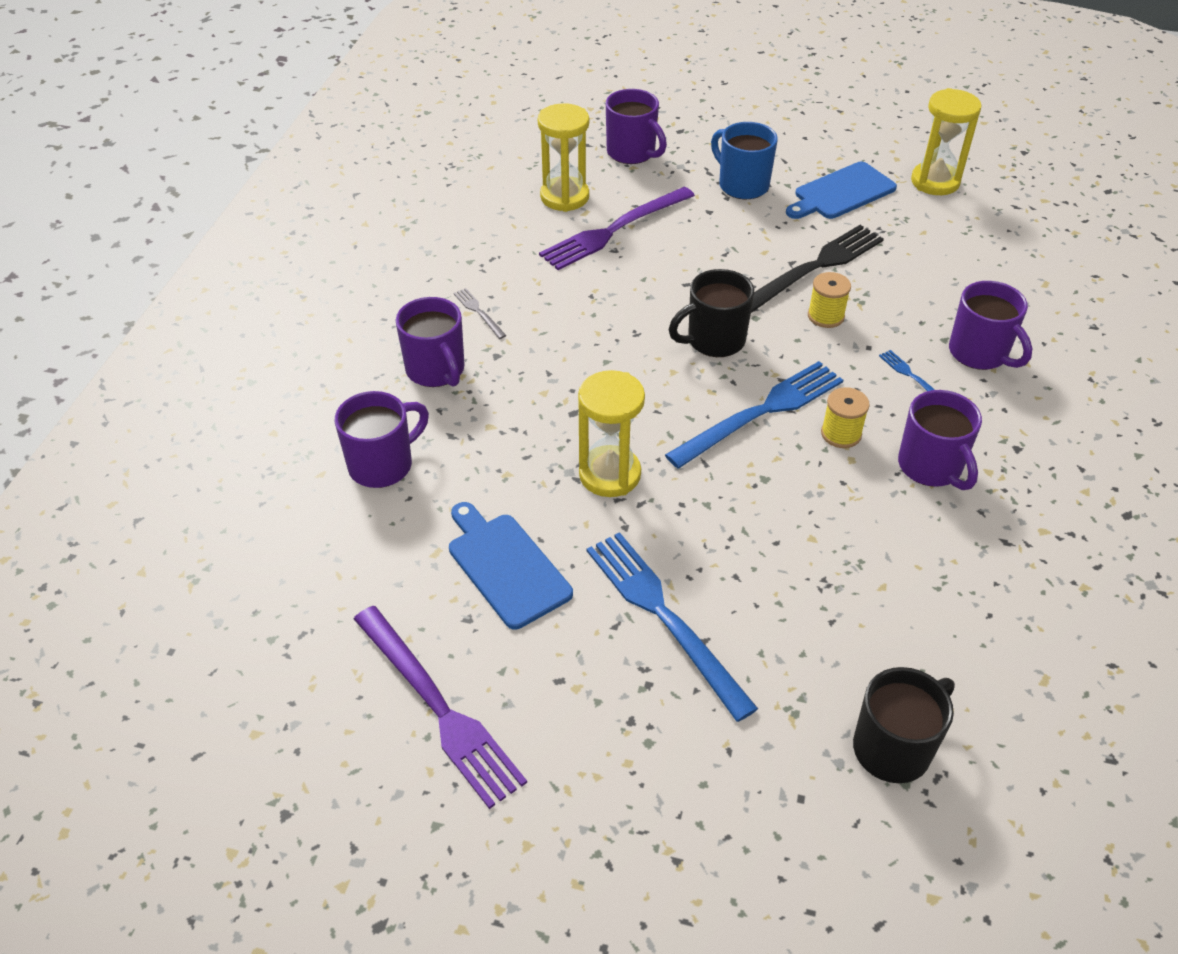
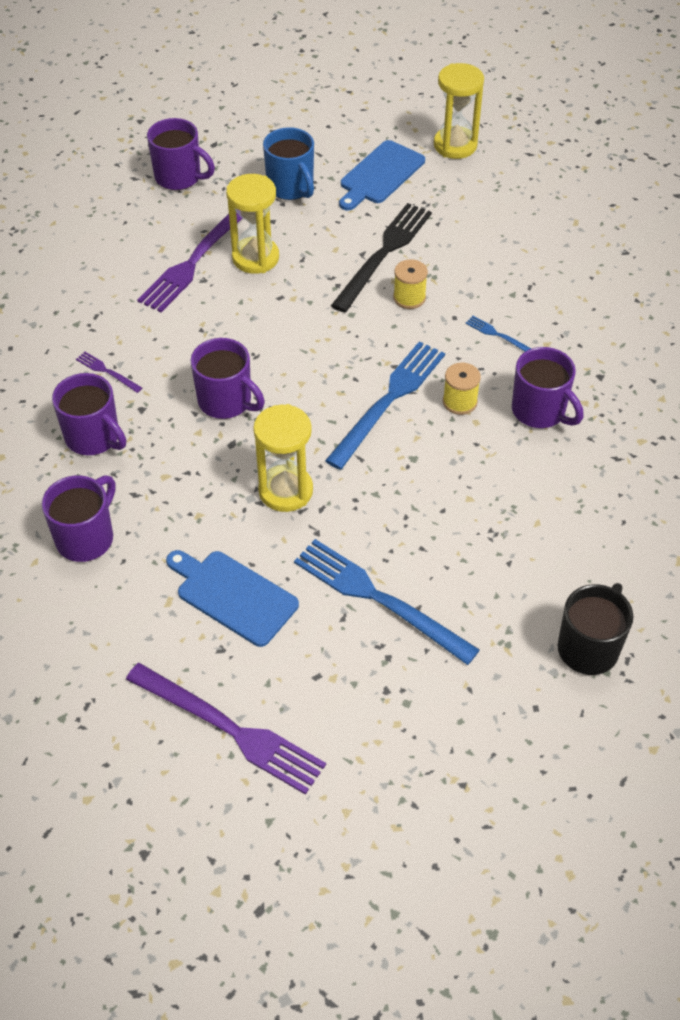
camera: 20 degrees left, 5 degrees up
grey fork [454,288,507,339] -> purple fork [76,352,142,393]
yellow hourglass [538,103,589,212] -> yellow hourglass moved to [226,174,279,274]
black mug [669,269,754,357] -> none
blue mug [711,122,778,199] -> blue mug turned 150 degrees counterclockwise [263,127,314,200]
purple mug [949,281,1032,370] -> purple mug moved to [190,338,265,419]

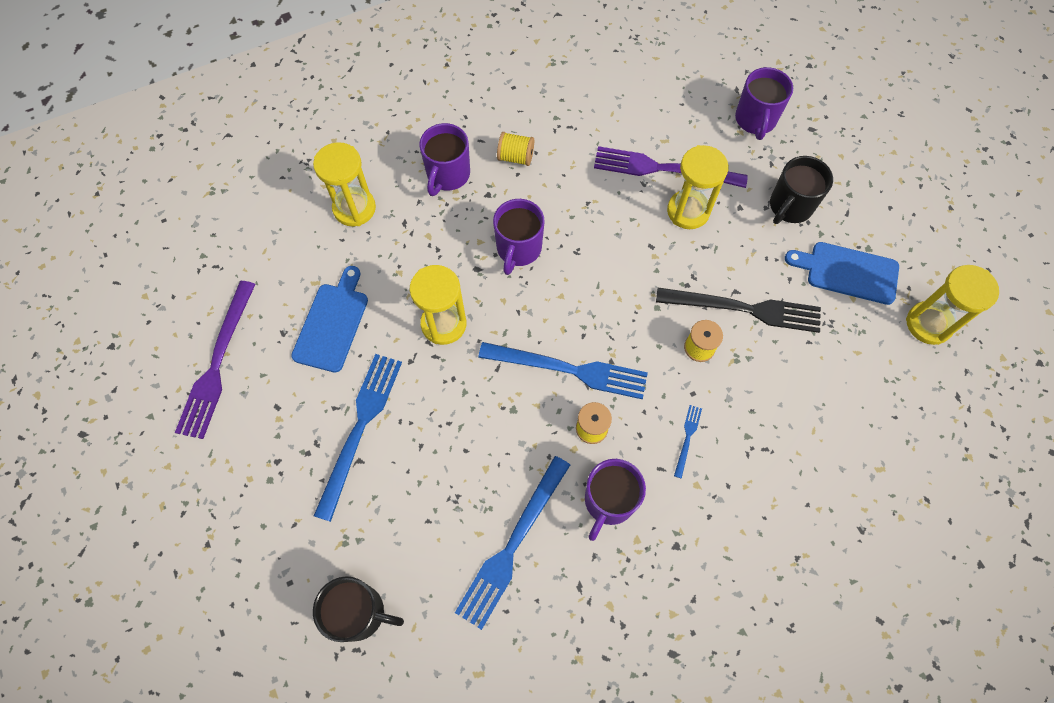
camera: 70 degrees right, 15 degrees up
purple mug [42,475,116,562] -> yellow hourglass [313,142,376,227]
purple fork [76,352,142,393] -> yellow spool [497,132,534,166]
blue mug [263,127,314,200] -> black mug [770,156,833,224]
none -> blue fork [455,456,570,630]

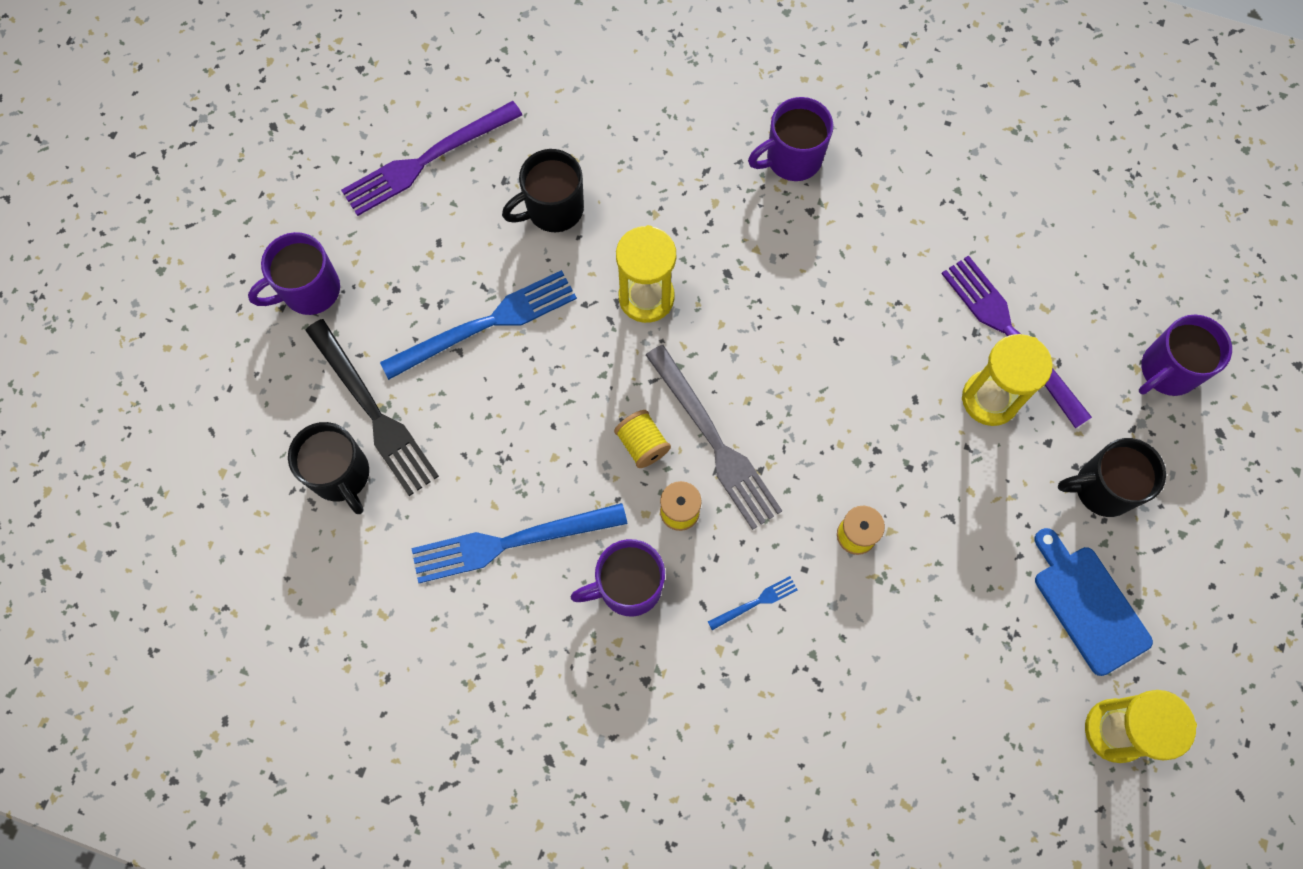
camera: 45 degrees right, 5 degrees up
blue cutting board [291,266,368,373] -> black mug [502,149,584,232]
yellow hourglass [313,142,376,227] -> none
blue fork [478,342,648,399] -> grey fork [646,345,782,530]
purple mug [493,199,545,275] -> purple mug moved to [248,232,340,315]
yellow spool [497,132,534,166] -> yellow spool moved to [614,410,671,468]
black fork [656,288,821,333] -> black fork moved to [305,319,439,496]

